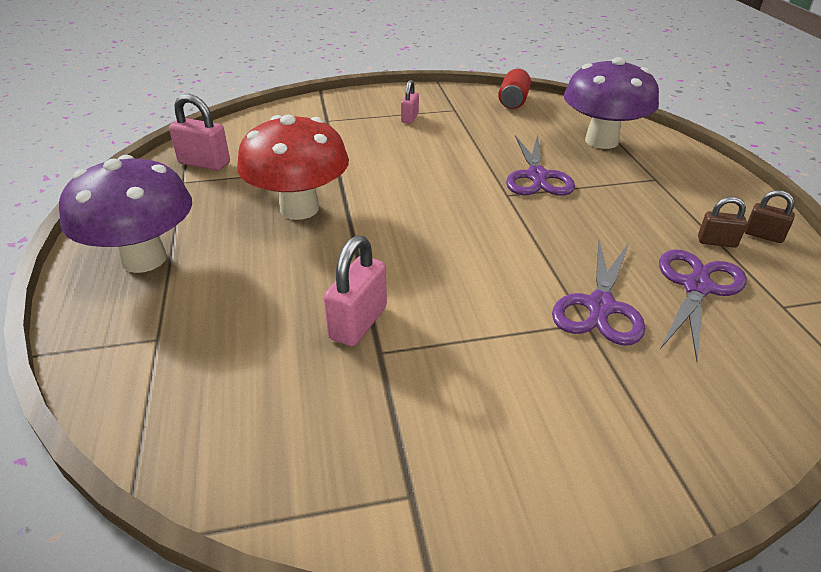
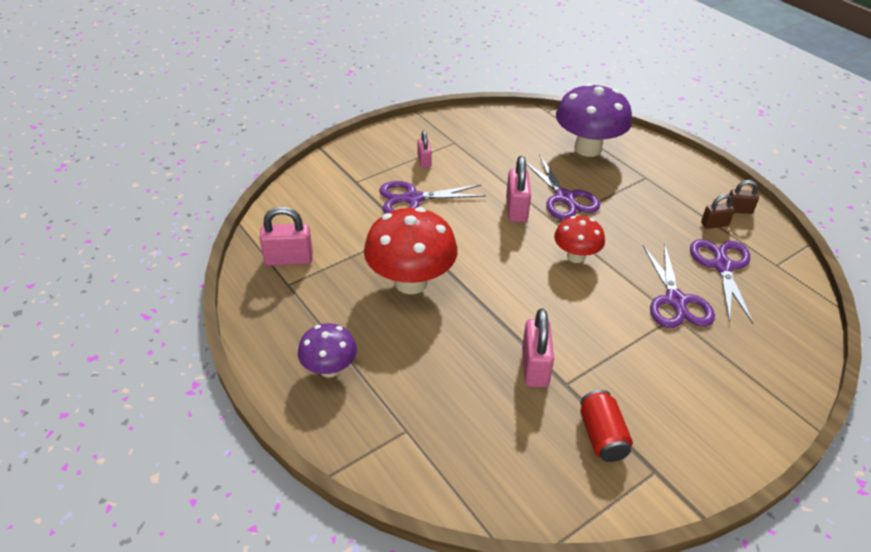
camera: 25 degrees left, 5 degrees up
purple mushroom [59,155,192,273] -> purple mushroom [298,323,357,378], size x0.57
red can [498,68,531,109] -> red can moved to [580,390,633,462]
none -> purple scissors [379,181,486,213]
none -> pink padlock [506,156,531,222]
none -> red mushroom [554,216,605,263]

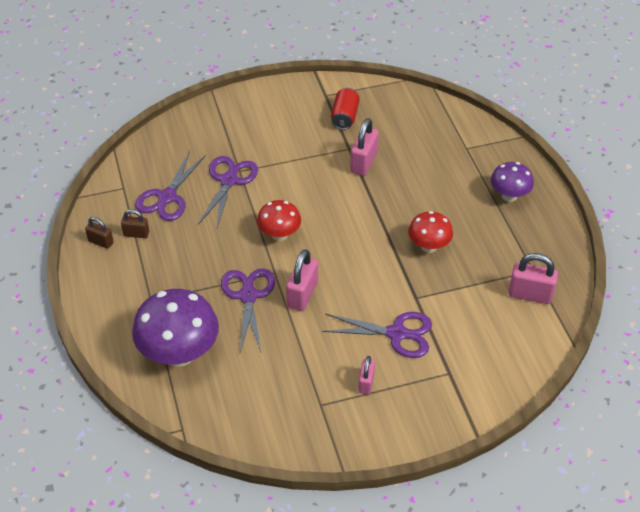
camera: 160 degrees left, 5 degrees up
red mushroom [364,207,458,294] -> red mushroom [408,211,453,253], size x0.57

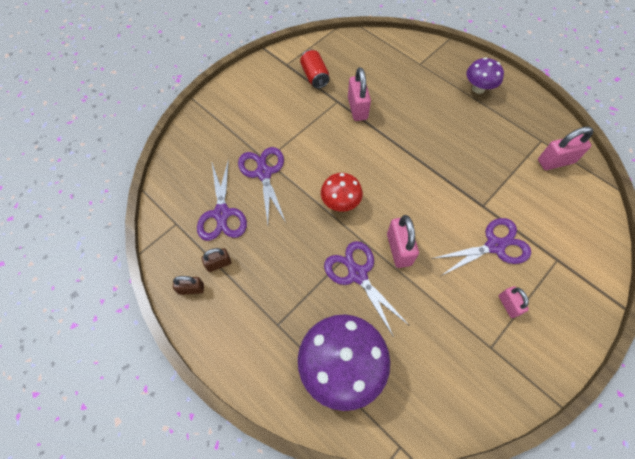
camera: 30 degrees left, 15 degrees up
red mushroom [408,211,453,253] -> none

